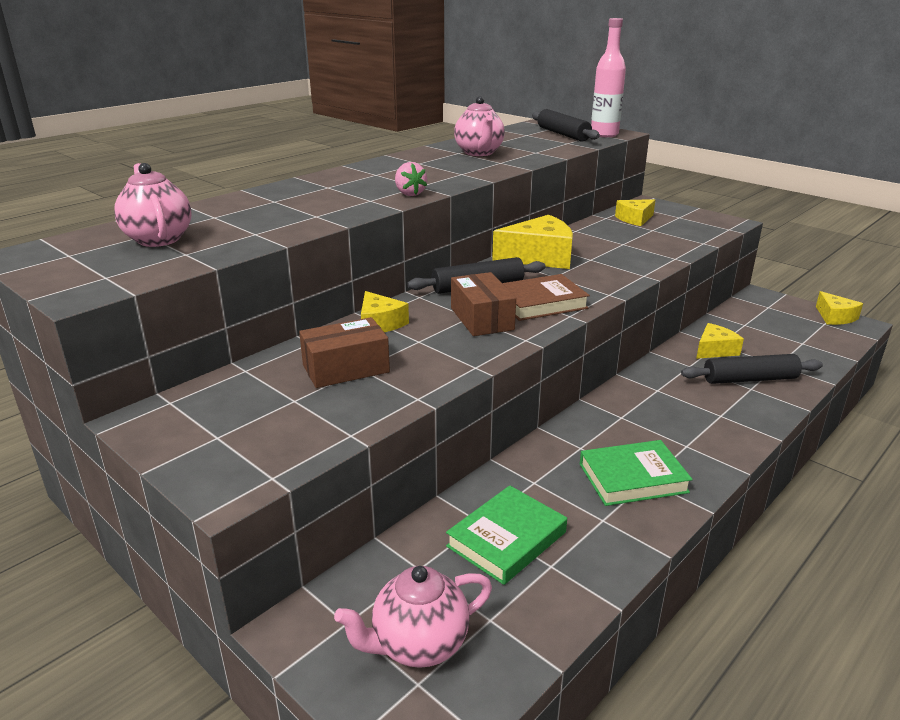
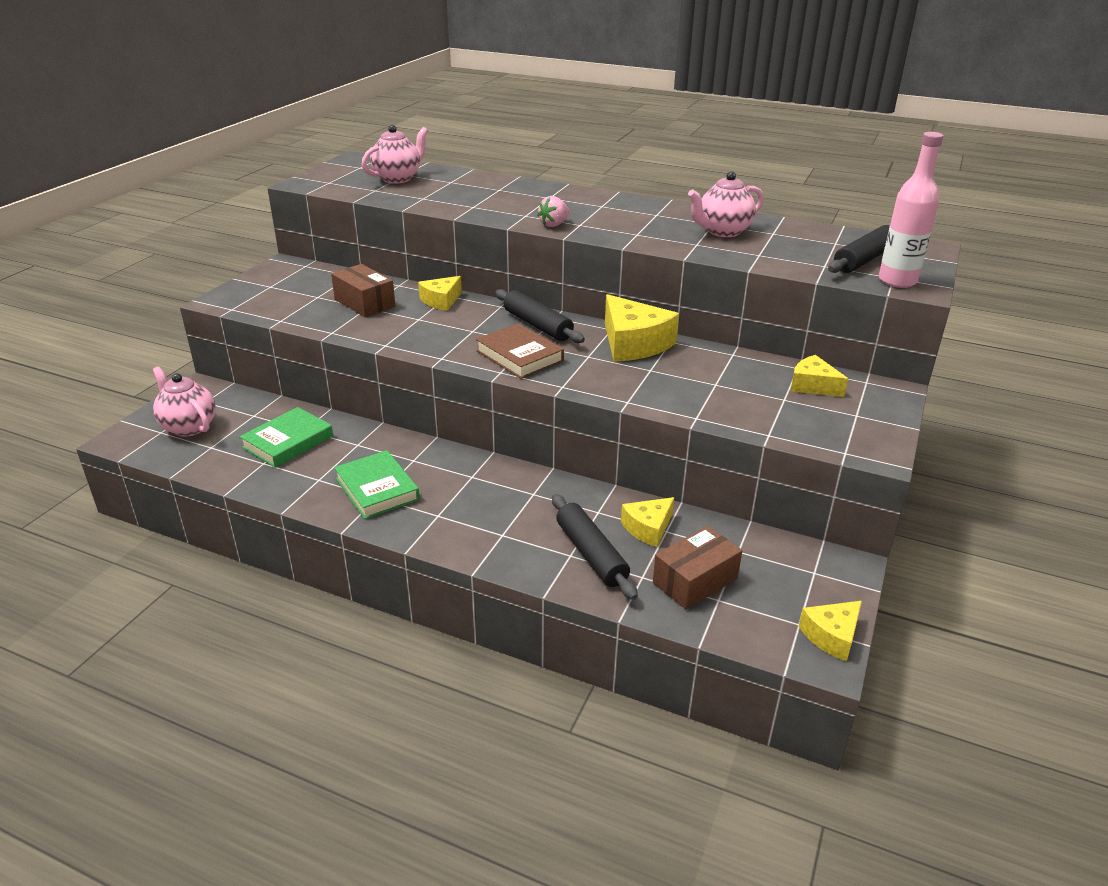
camera: 70 degrees right, 5 degrees up
green book [446,485,567,585] -> green book turned 75 degrees counterclockwise [239,407,333,468]
brown box [451,272,516,336] -> brown box moved to [653,526,742,610]
yellow cheese [696,323,744,359] -> yellow cheese turned 105 degrees clockwise [621,497,674,547]

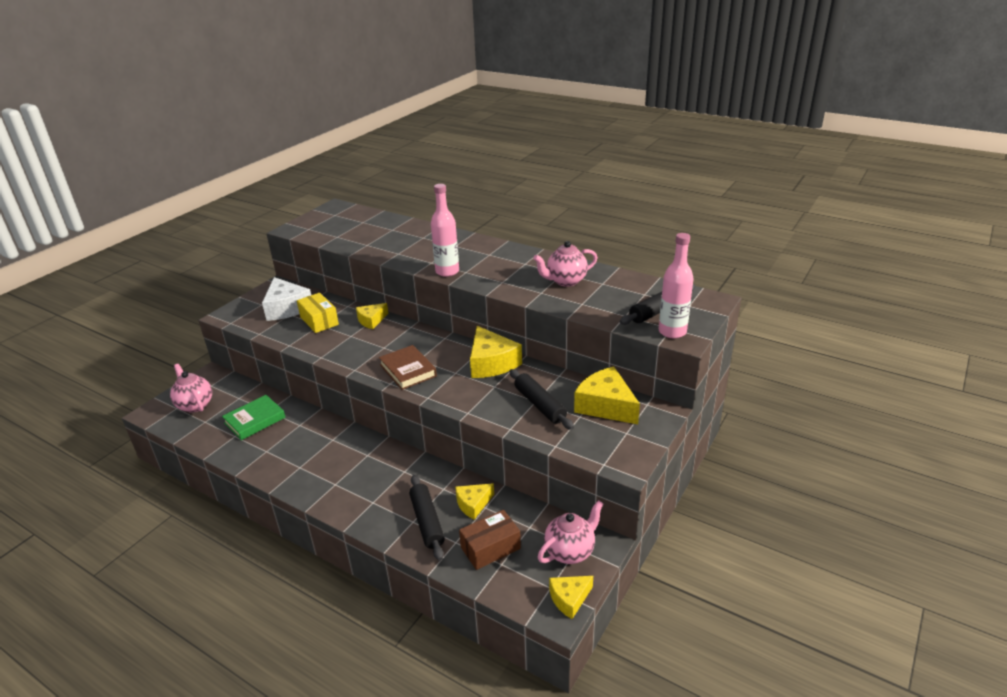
camera: 10 degrees right, 0 degrees up
brown box [331,264,395,317] -> yellow box [297,293,339,333]
green book [334,450,420,519] -> none
pink teapot [362,125,428,184] -> pink teapot moved to [538,500,603,564]
black rolling pin [495,289,585,343] -> black rolling pin moved to [509,369,574,430]
pink strawberry [537,196,570,227] -> pink bottle [431,184,459,277]
yellow cheese [791,355,848,397] -> yellow cheese [574,366,640,424], size x1.70
none -> white cheese [262,277,311,321]

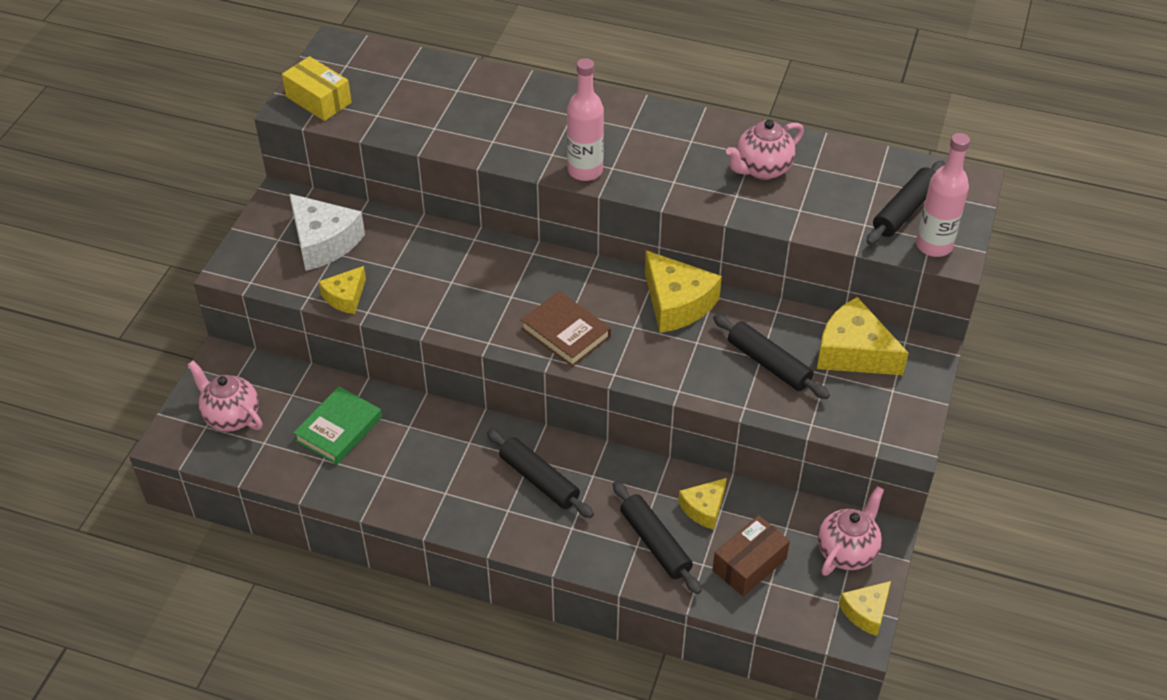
camera: 15 degrees left, 15 degrees up
yellow box [297,293,339,333] -> yellow box moved to [282,56,352,121]
yellow cheese [356,303,389,329] -> yellow cheese moved to [318,266,366,314]
none -> black rolling pin [487,429,594,518]

